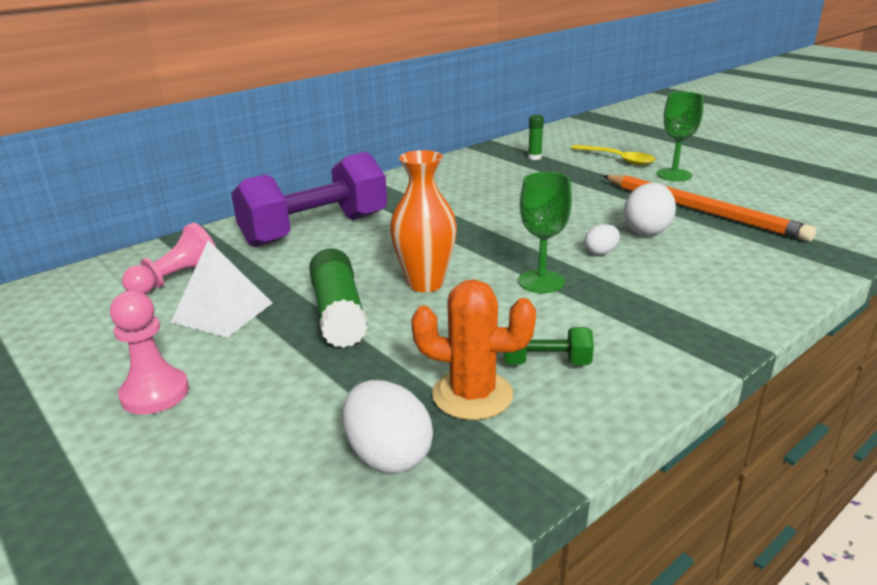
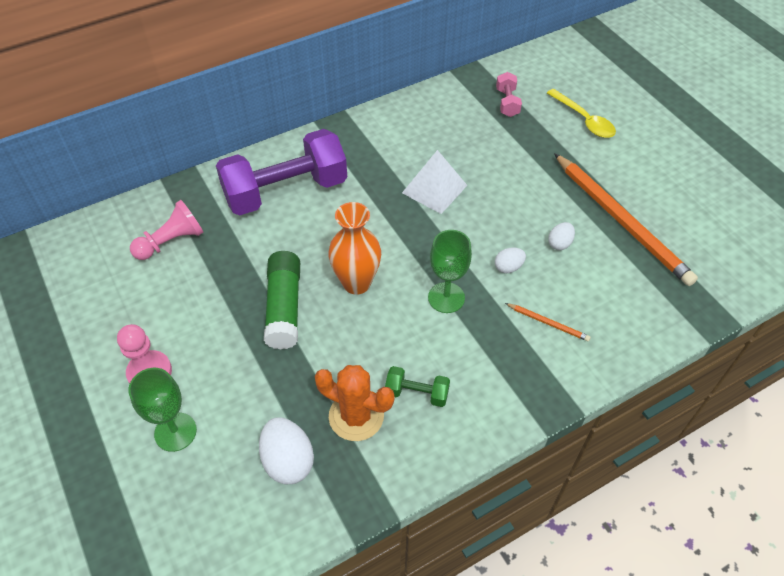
camera: 10 degrees right, 25 degrees up
white pyramid [171,240,273,338] -> white pyramid moved to [402,150,467,214]
green glue stick [528,115,544,160] -> pink dumbbell [496,72,522,117]
white egg [624,183,676,236] -> white egg [548,222,575,250], size x0.57
green goblet [657,92,704,181] -> green goblet moved to [128,368,197,452]
none -> orange pencil [505,303,591,342]

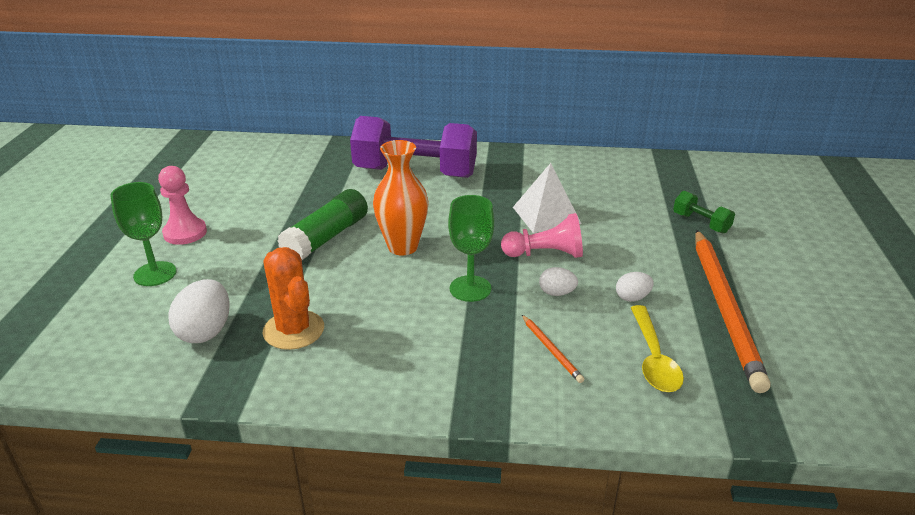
camera: 35 degrees right, 20 degrees down
pink pawn [130,200,203,260] -> pink pawn moved to [501,213,583,258]
green dumbbell [385,366,450,407] -> green dumbbell moved to [673,191,735,234]
pink dumbbell [496,72,522,117] -> none
yellow spoon [547,89,616,138] -> yellow spoon moved to [631,305,684,392]

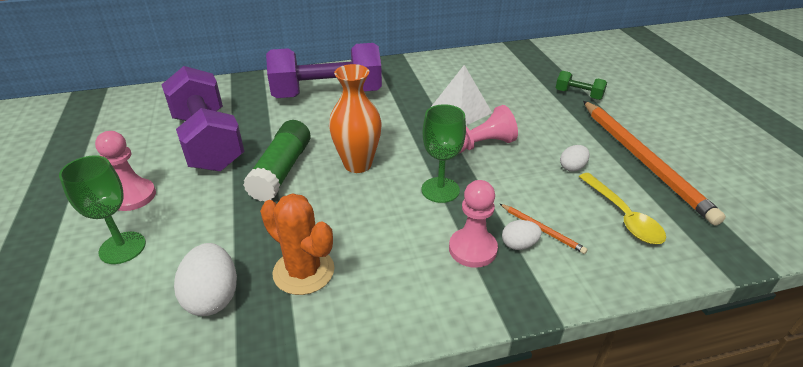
camera: 20 degrees left, 5 degrees up
white egg [539,267,578,296] -> white egg moved to [502,220,542,250]
none -> purple dumbbell [161,66,245,172]
none -> pink pawn [449,180,498,268]

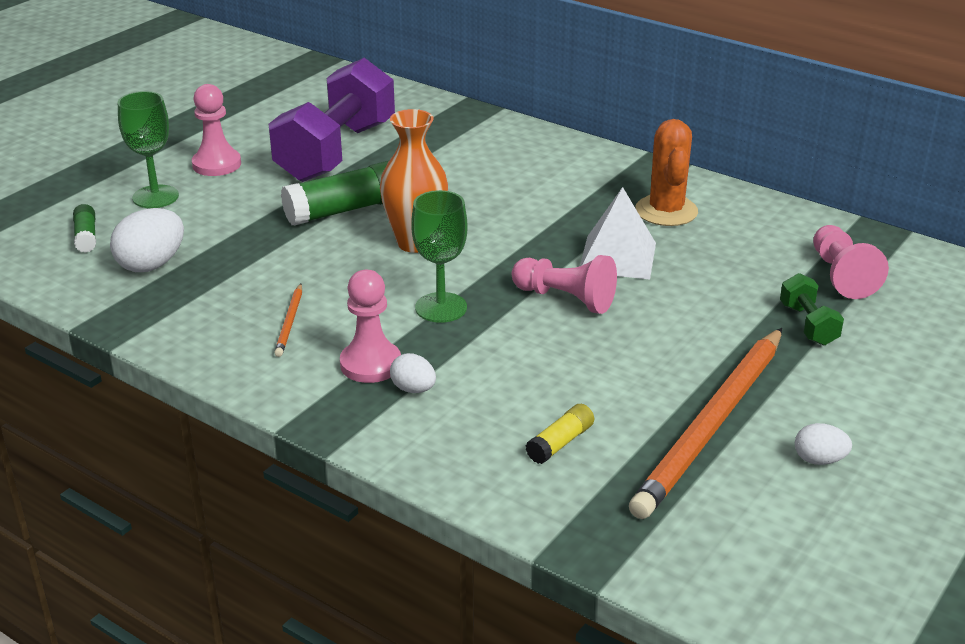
camera: 50 degrees right, 5 degrees down
orange cactus [260,193,335,295] -> orange cactus moved to [635,119,698,226]
purple dumbbell [266,43,382,98] -> none
orange pencil [500,204,587,254] -> orange pencil moved to [274,284,302,357]
white egg [560,145,590,172] -> white egg moved to [795,423,852,465]
yellow spoon [578,173,666,244] -> yellow glue stick [526,404,594,464]
none -> green glue stick [73,204,96,253]
none -> pink pawn [813,225,889,299]

